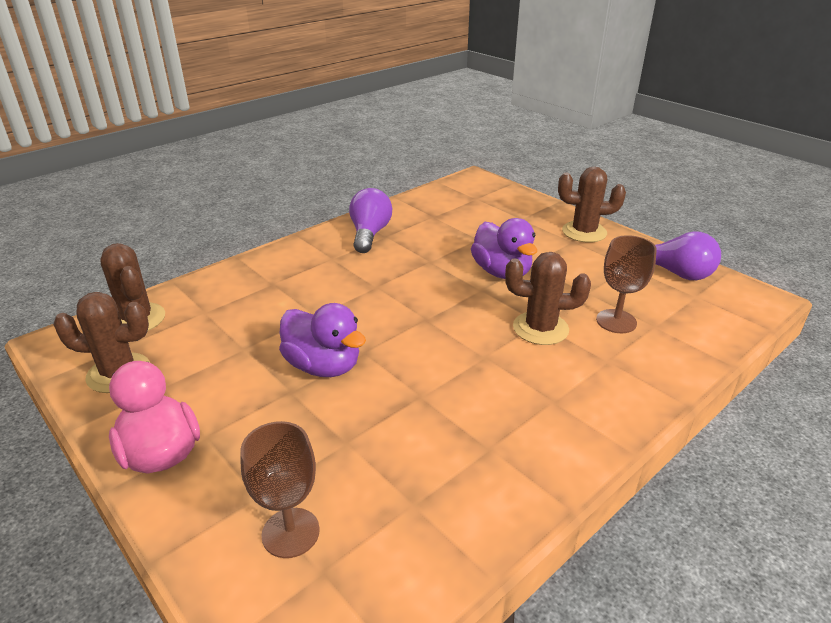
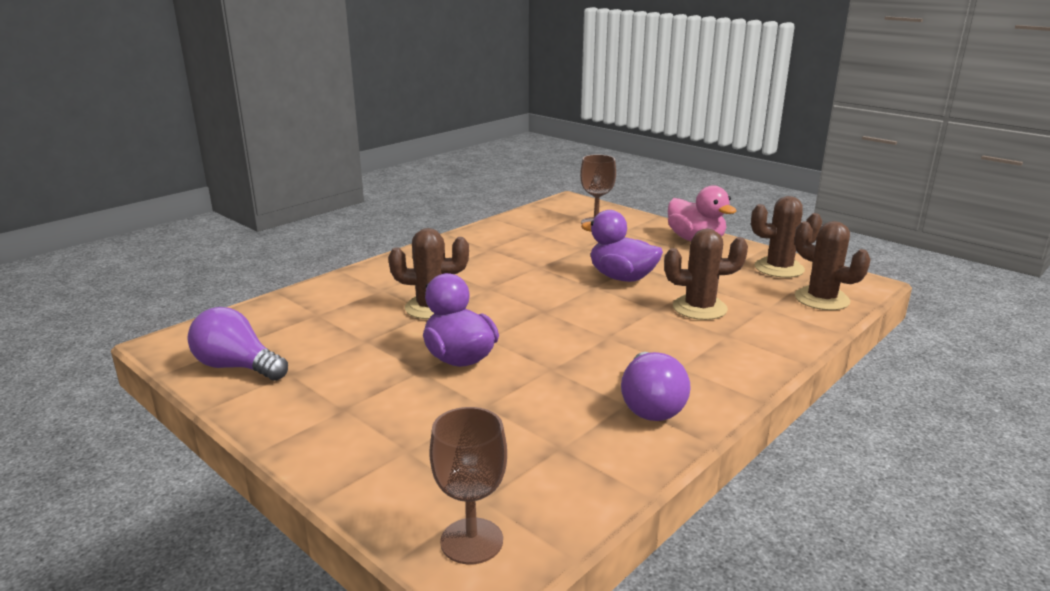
camera: 175 degrees right, 10 degrees down
brown cactus [558,166,626,243] -> brown cactus moved to [664,229,748,320]
brown goblet [596,235,657,333] -> brown goblet moved to [429,407,507,564]

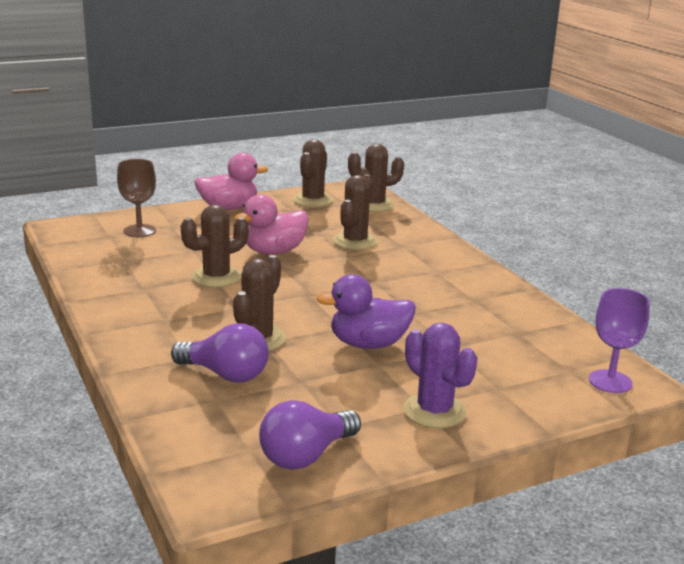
camera: 70 degrees left, 0 degrees up
brown goblet [429,407,507,564] -> purple goblet [589,288,650,393]
purple duck [581,210,663,282] -> pink duck [234,194,309,255]
purple light bulb [621,352,691,421] -> purple light bulb moved to [171,323,269,383]
none -> brown cactus [181,205,249,287]
none -> purple cactus [403,323,477,428]

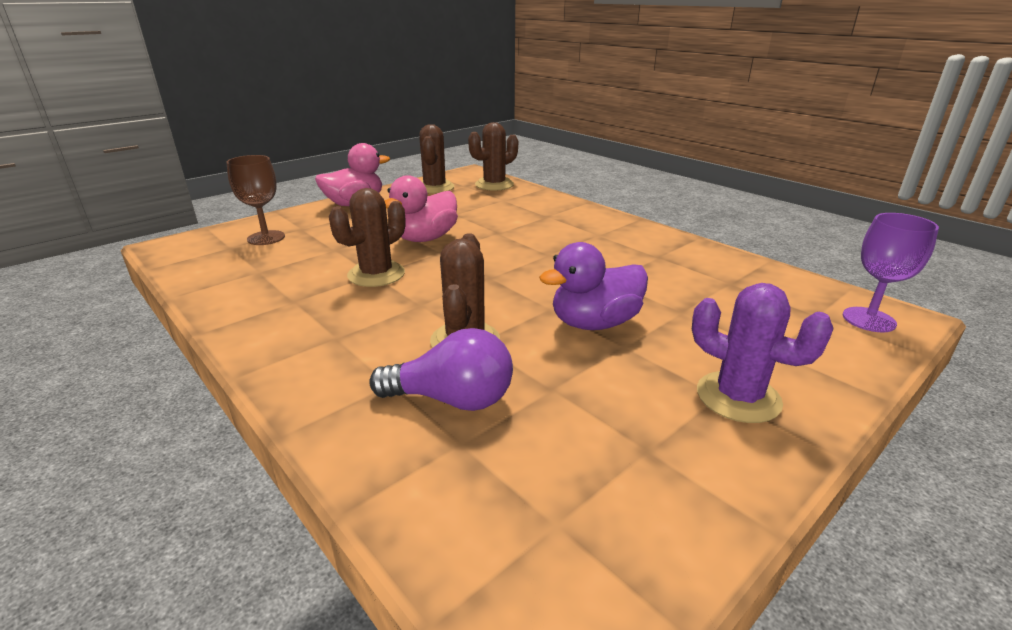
camera: 15 degrees left, 5 degrees up
purple light bulb [259,400,361,470] -> none
brown cactus [333,174,378,250] -> none

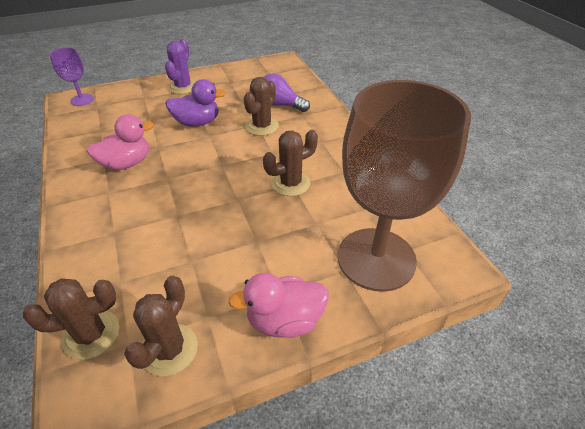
camera: 160 degrees left, 15 degrees up
brown goblet [226,155,285,245] -> brown goblet [338,80,471,292], size x2.32
pink duck [385,175,458,242] -> pink duck moved to [86,114,154,170]
purple cactus [692,283,834,423] -> purple cactus turned 45 degrees clockwise [165,39,196,94]

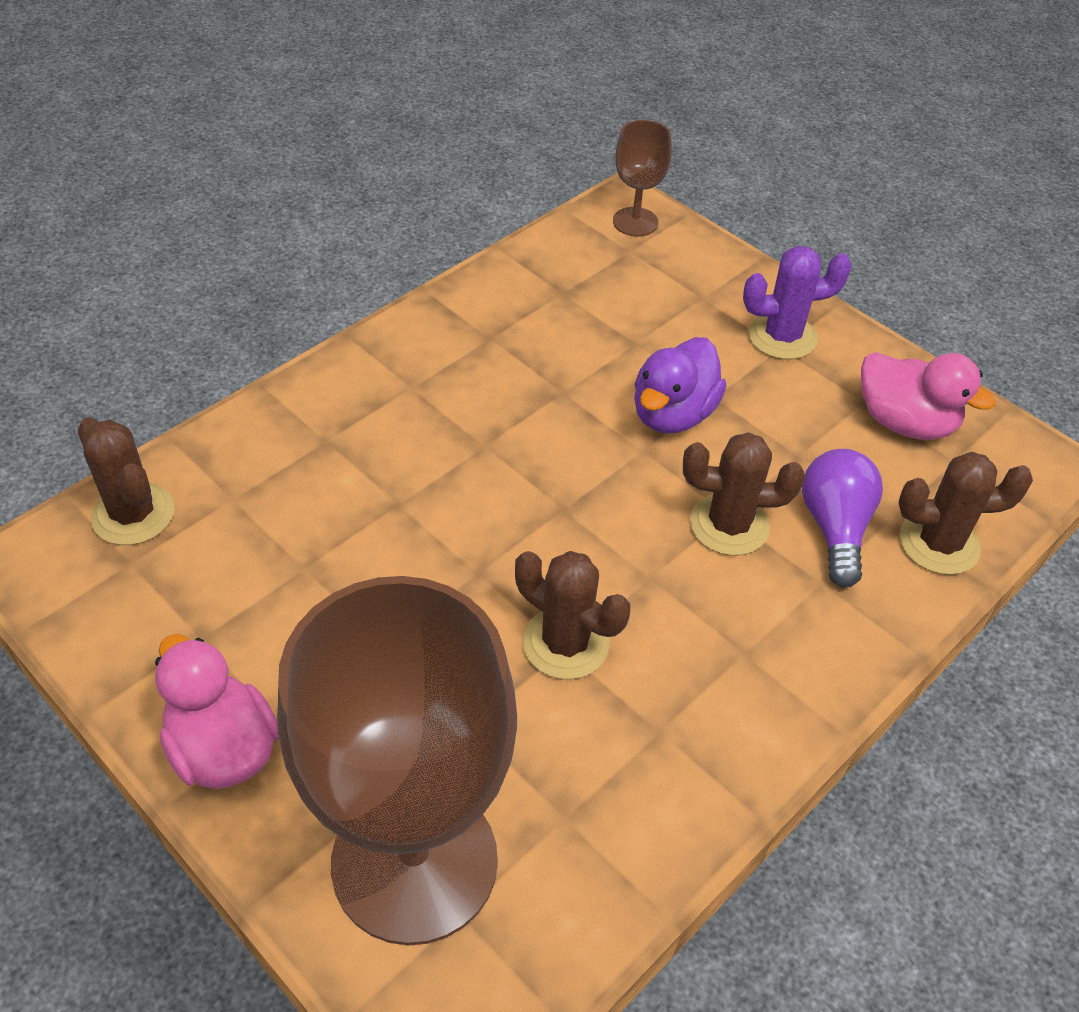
camera: 65 degrees right, 5 degrees up
purple goblet [50,47,94,106] -> brown goblet [613,120,672,237]
pink duck [86,114,154,170] -> pink duck moved to [861,352,996,440]
brown cactus [124,275,198,376] -> brown cactus moved to [898,452,1033,575]
purple duck [165,79,226,126] -> purple duck turned 60 degrees clockwise [634,337,726,433]

